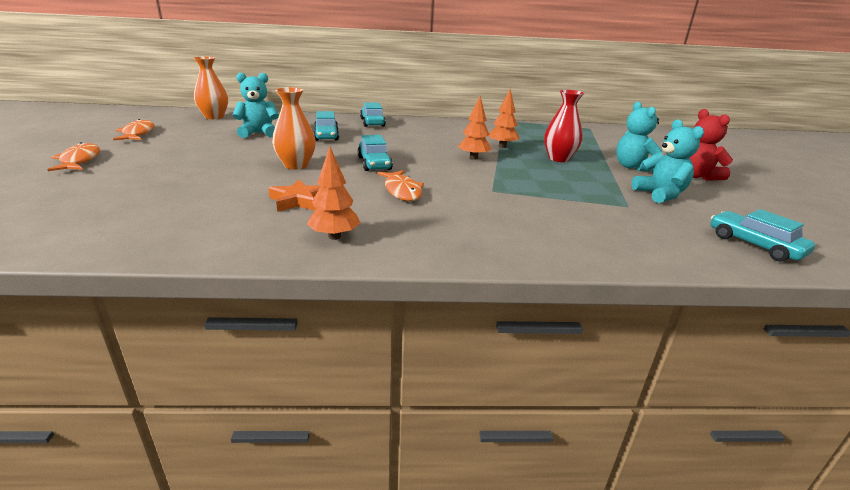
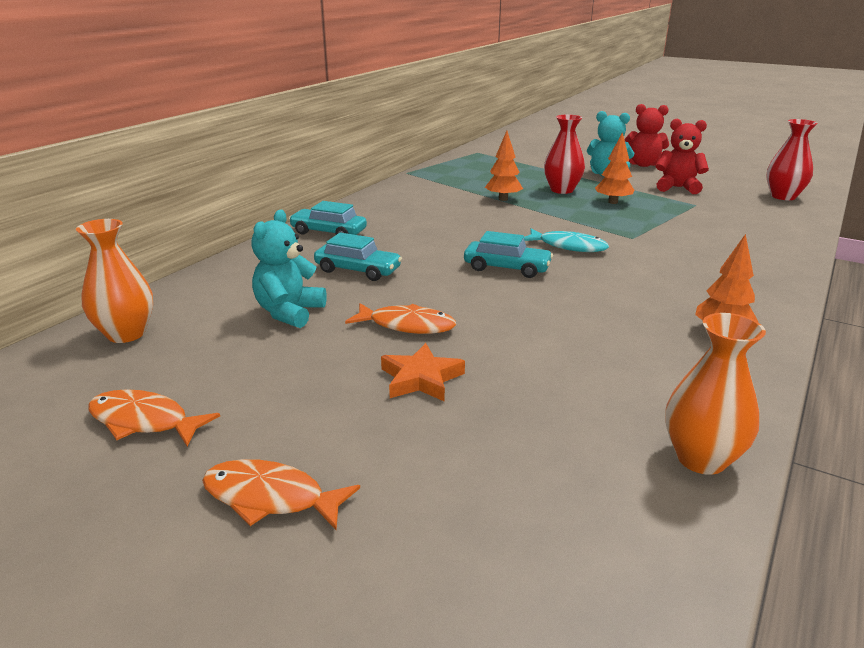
camera: 55 degrees left, 0 degrees up
orange star [268,179,320,212] -> orange star moved to [381,343,465,402]
orange vase [272,87,316,170] -> orange vase moved to [665,313,766,475]
orange fish [377,170,424,201] -> orange fish moved to [345,303,456,334]
orange tree [458,96,492,160] -> orange tree moved to [595,132,634,204]
turquoise teddy bear [632,119,704,203] -> red teddy bear [656,119,709,194]
turquoise car [710,209,815,262] -> red vase [766,119,818,200]
none -> turquoise fish [524,228,609,252]

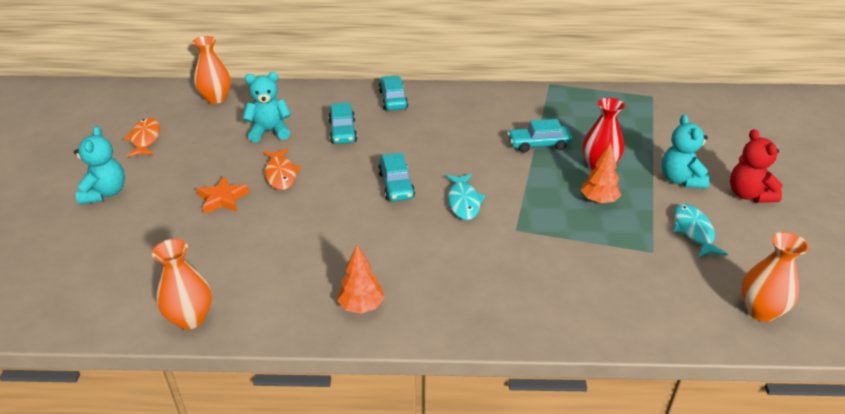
camera: 60 degrees right, 10 degrees up
orange fish [202,459,360,530] -> turquoise teddy bear [74,126,125,205]
orange tree [485,131,523,201] -> turquoise car [507,119,572,153]
red teddy bear [656,119,709,194] -> turquoise fish [674,203,728,258]
red vase [766,119,818,200] -> orange vase [741,232,809,322]

